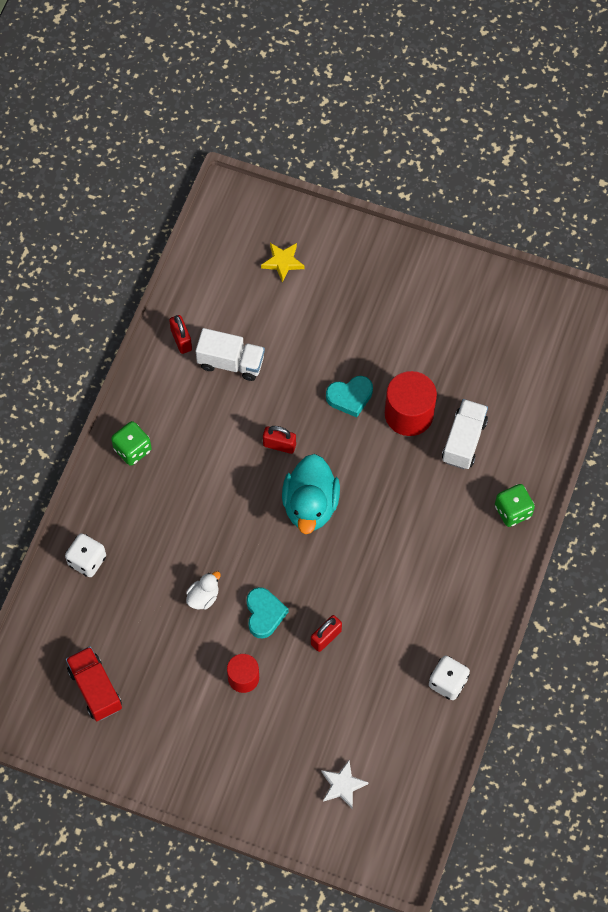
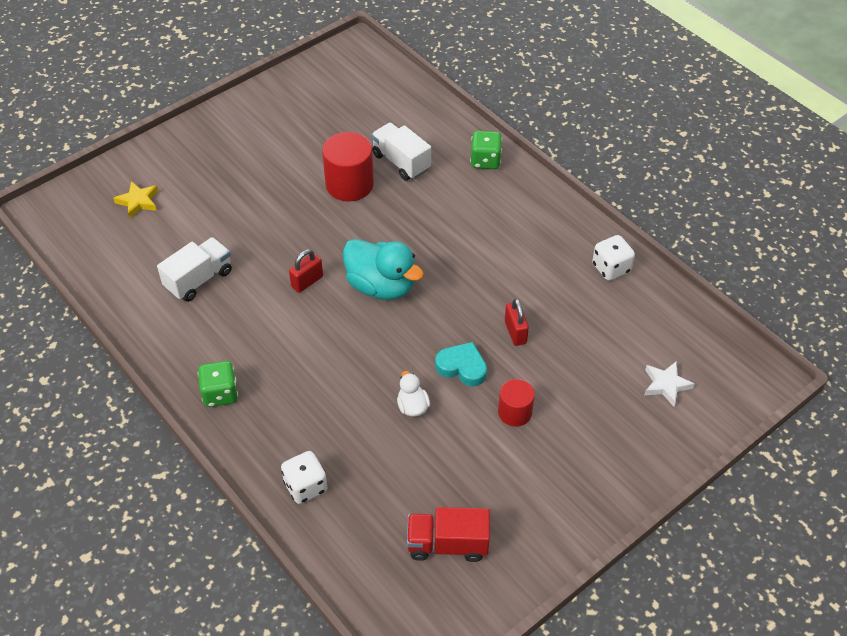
camera: 60 degrees left, 15 degrees down
red padlock [169,315,192,354] -> none
turquoise heart [326,376,373,417] -> none

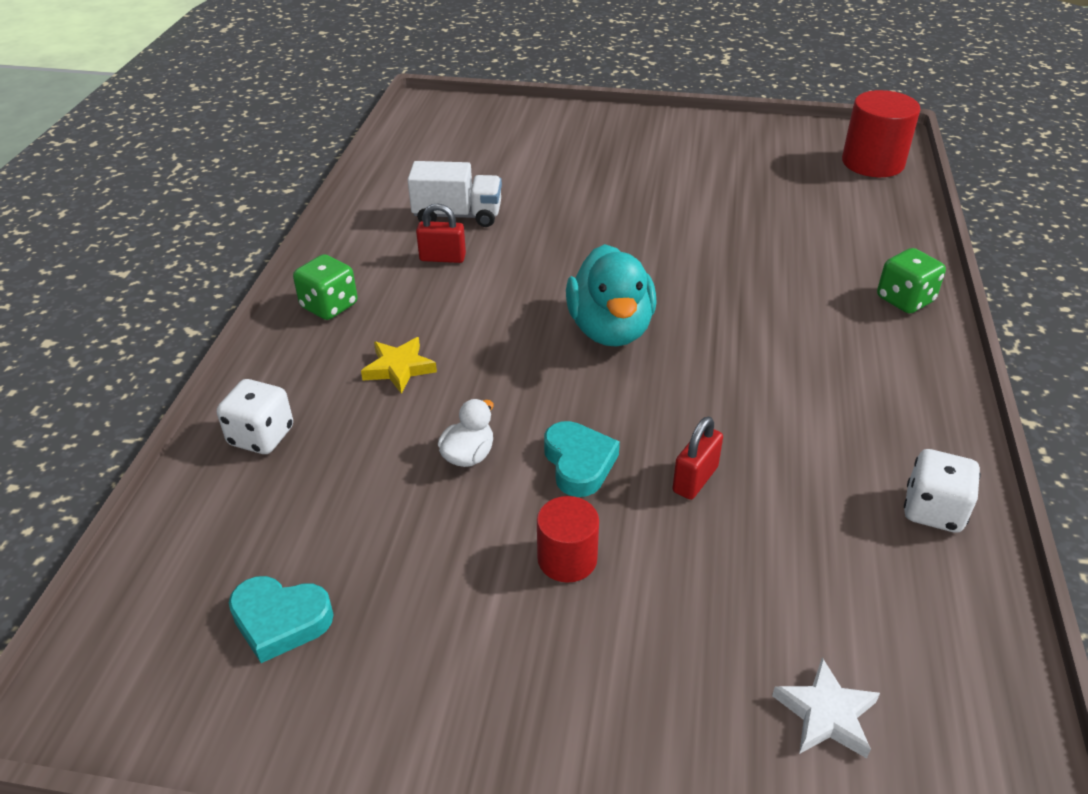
camera: 50 degrees right, 10 degrees down
yellow star [113,181,158,218] -> yellow star moved to [361,337,437,394]
red padlock [289,249,323,293] -> red padlock moved to [416,203,466,263]
red cylinder [322,132,374,201] -> red cylinder moved to [842,90,921,177]
white truck [371,123,431,181] -> none
red truck [407,507,490,562] -> turquoise heart [229,576,334,663]

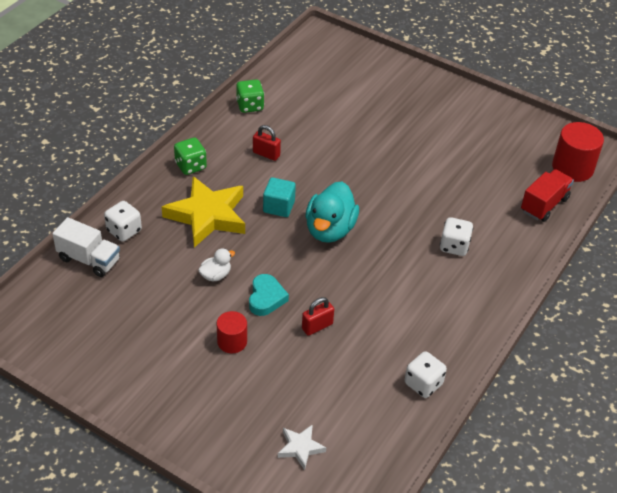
camera: 20 degrees right, 5 degrees up
turquoise heart [229,576,334,663] -> none
yellow star [361,337,437,394] -> yellow star [162,176,245,248], size x2.11
white truck [408,161,502,227] -> white truck moved to [52,217,120,277]
green dice [877,248,946,313] -> green dice moved to [236,80,264,113]
none -> turquoise cube [263,177,296,217]
none -> white dice [440,217,473,256]
none -> red truck [521,169,574,222]

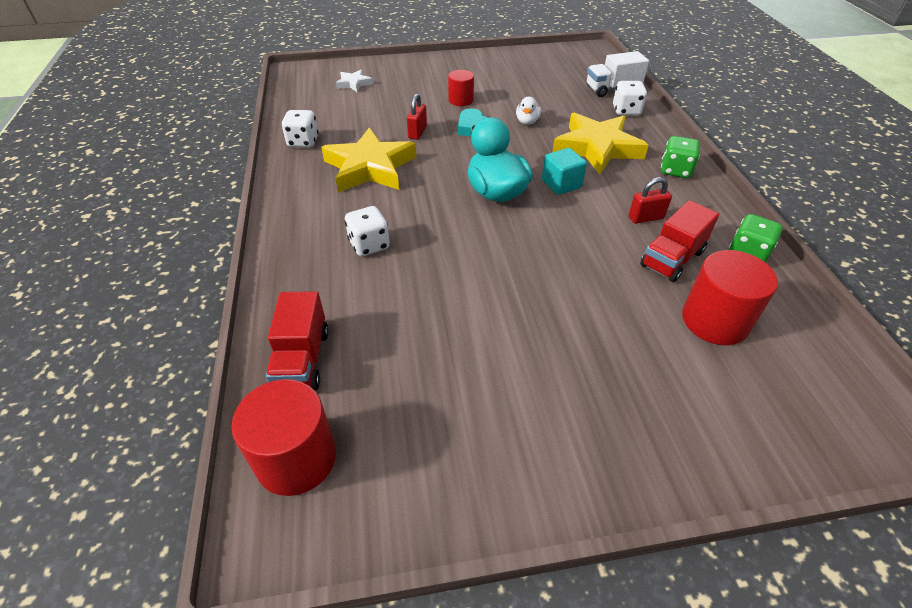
camera: 140 degrees right, 0 degrees up
none -> yellow star [321,127,416,193]
none -> red truck [640,200,719,282]
none -> red cylinder [682,250,778,345]

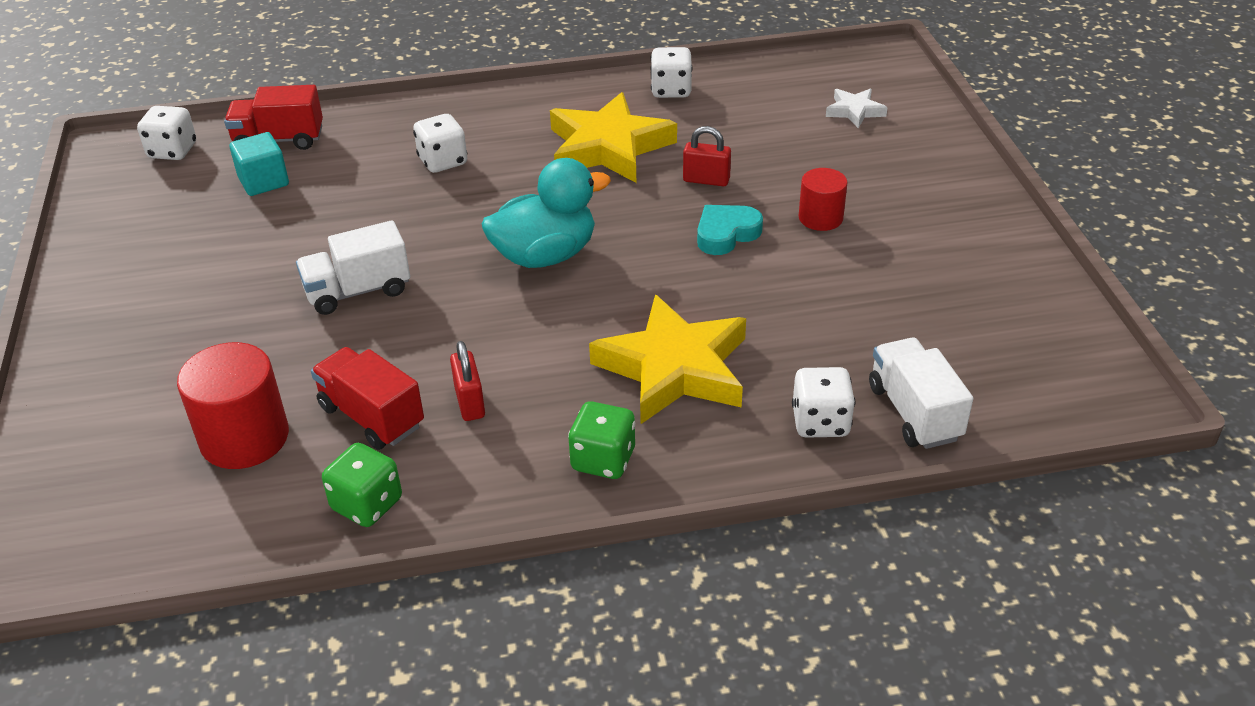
camera: 90 degrees right, 5 degrees down
red cylinder [231,379,336,496] -> white dice [137,106,196,160]
white duck [516,97,541,125] -> none
turquoise cube [542,148,587,195] -> turquoise cube moved to [229,132,289,196]
none -> white truck [296,220,410,315]

